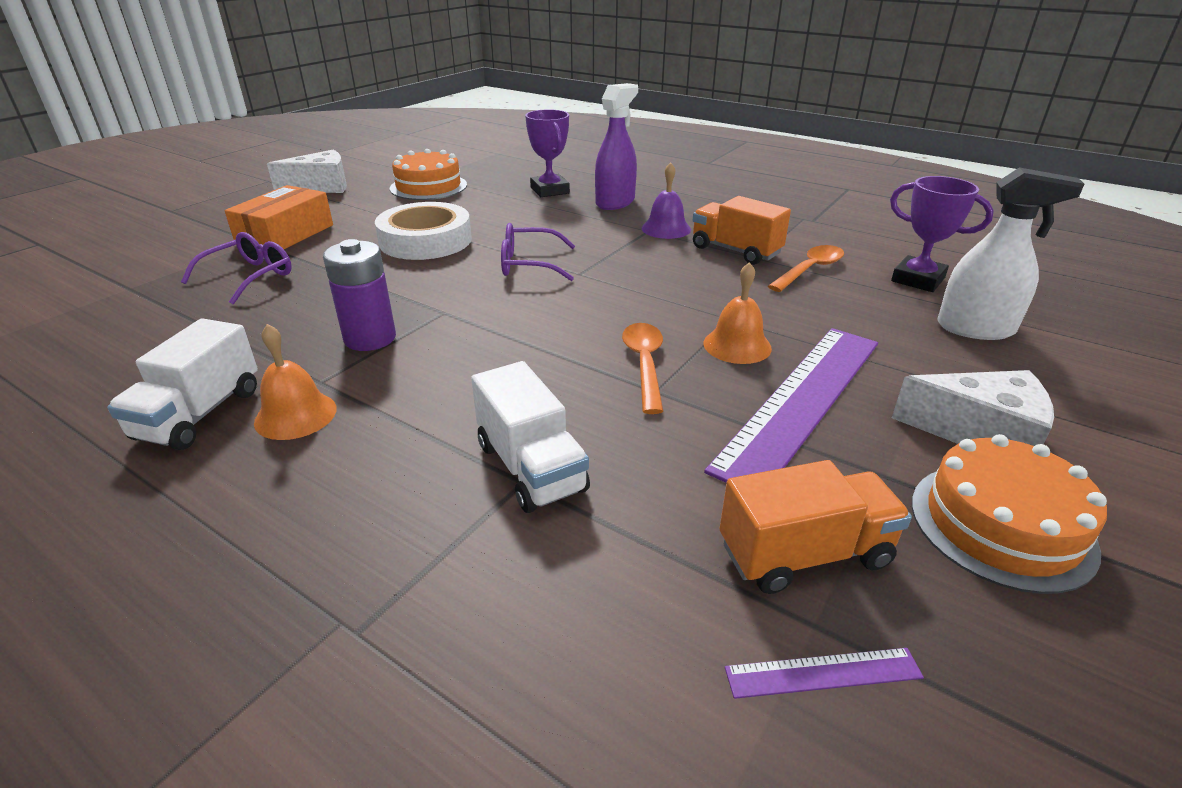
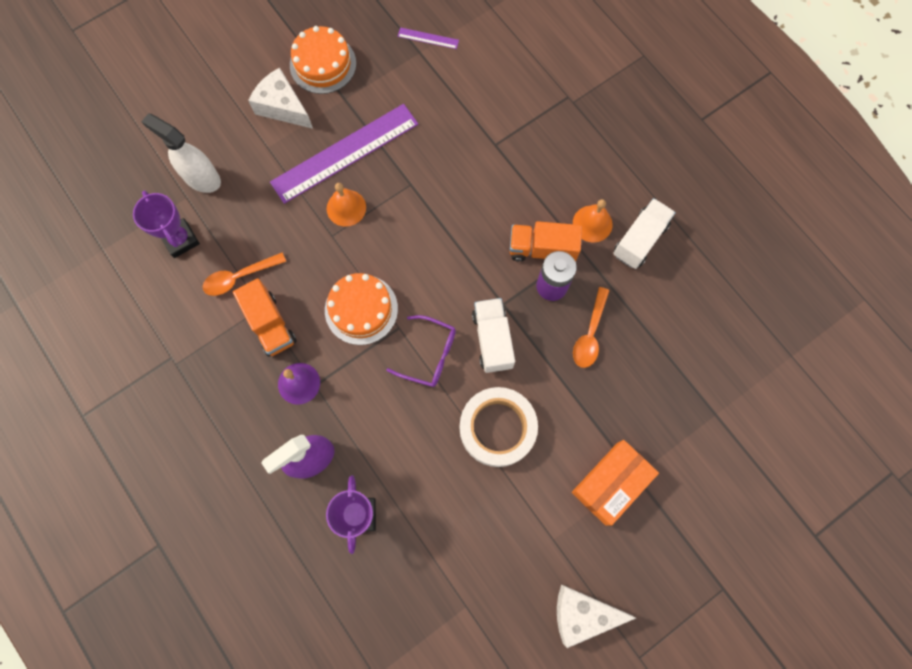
camera: 160 degrees left, 40 degrees up
purple glasses [181,232,292,305] -> none
orange cake [390,149,467,200] -> orange cake moved to [325,273,398,345]
white truck [471,361,590,513] -> white truck moved to [472,298,515,373]
orange spoon [622,323,664,414] -> orange spoon moved to [573,287,610,368]
orange truck [720,460,912,594] -> orange truck moved to [510,221,582,261]

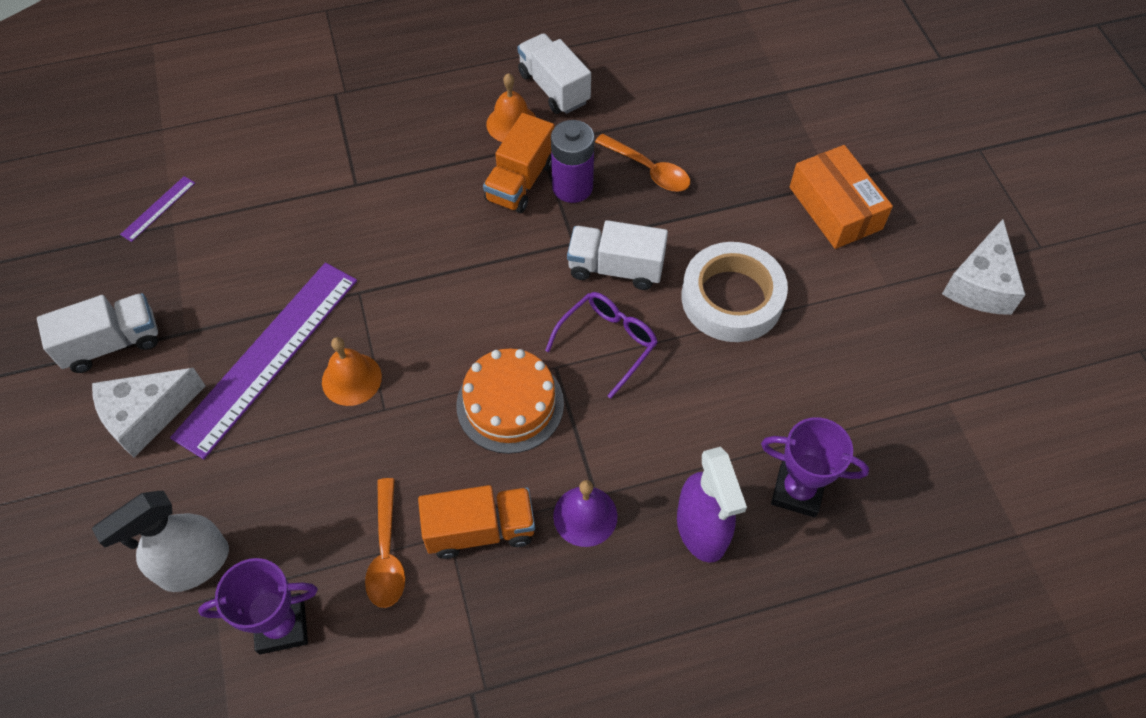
camera: 70 degrees left, 15 degrees down
purple ruler [270,104,418,204] -> purple ruler turned 45 degrees clockwise [170,263,357,459]
orange cake [290,26,356,94] -> white truck [37,293,158,373]

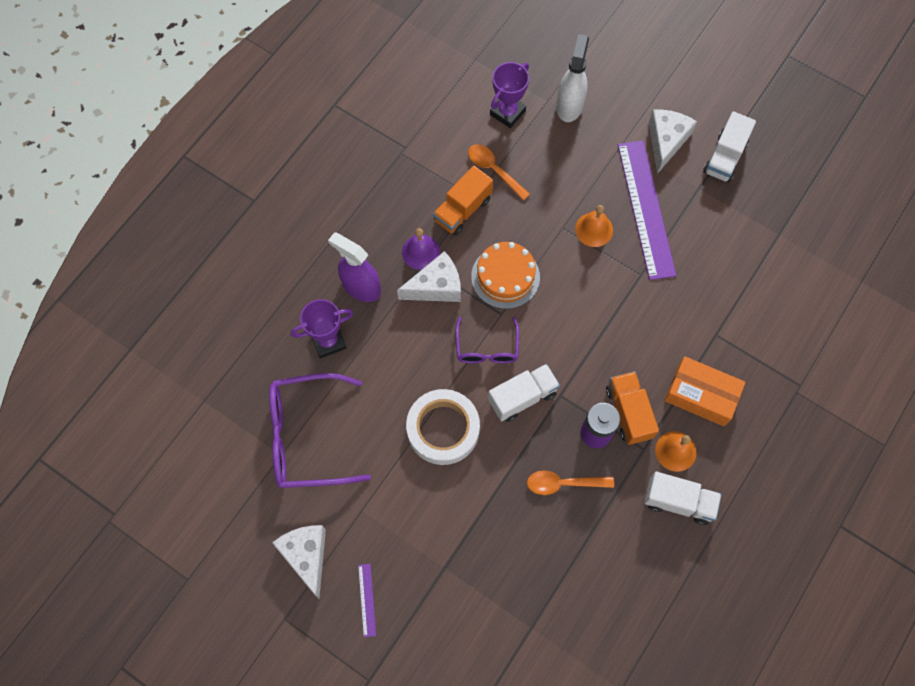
camera: 140 degrees right, 10 degrees up
purple ruler [120,176,195,242] -> purple ruler moved to [358,564,376,637]
orange box [790,145,893,249] -> orange box moved to [664,356,746,426]
none -> purple glasses [269,373,371,488]
none -> white cheese [397,251,461,302]

